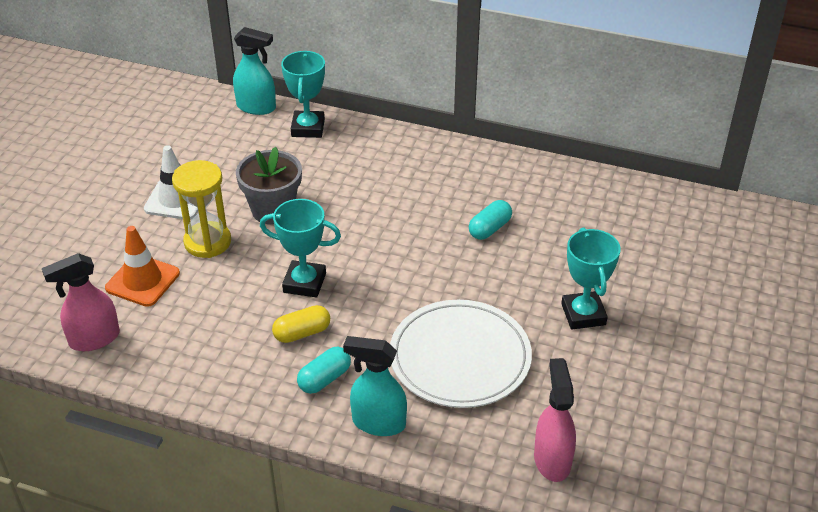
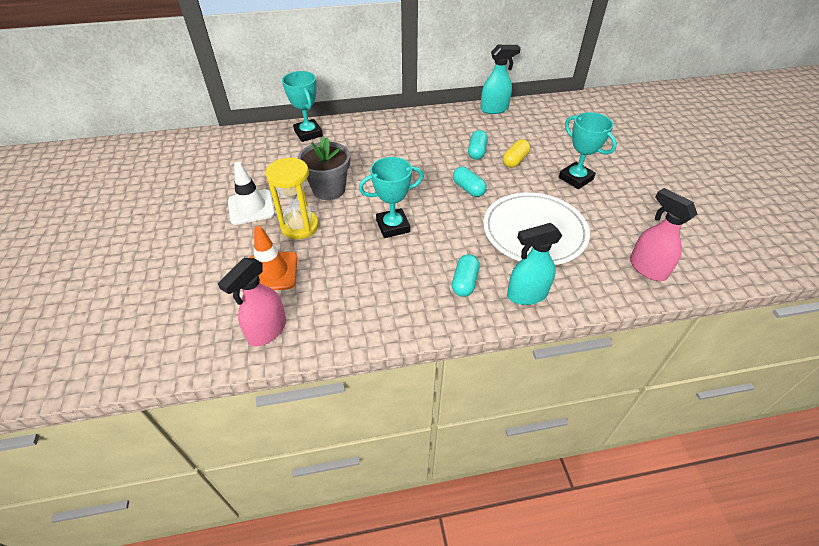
camera: 30 degrees left, 5 degrees up
turquoise spray bottle [233,27,276,115] -> turquoise spray bottle moved to [480,45,521,114]
yellow capsule [272,305,330,343] -> yellow capsule moved to [503,139,530,168]
none -> turquoise capsule [453,167,487,197]

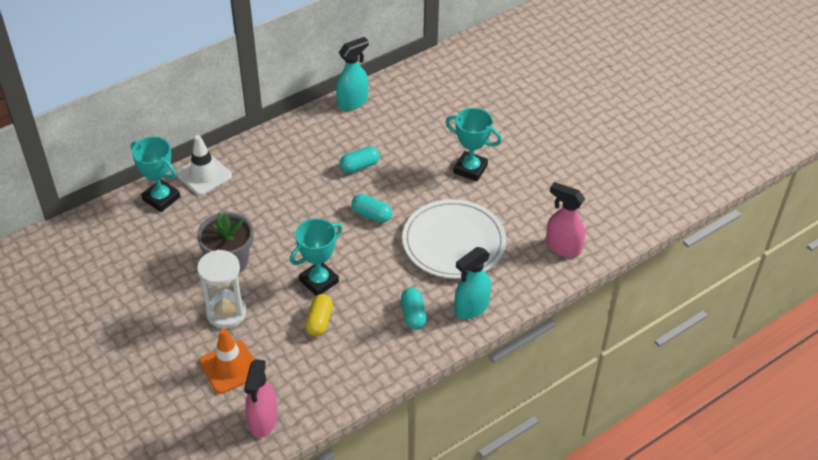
camera: 25 degrees left, 0 degrees up
white traffic cone [228,162,275,225] -> white traffic cone moved to [176,135,232,196]
yellow hourglass [266,158,319,239] -> white hourglass [197,250,246,328]
turquoise capsule [468,130,488,160] -> turquoise capsule turned 75 degrees clockwise [340,146,380,173]
yellow capsule [503,139,530,168] -> yellow capsule moved to [305,294,333,336]

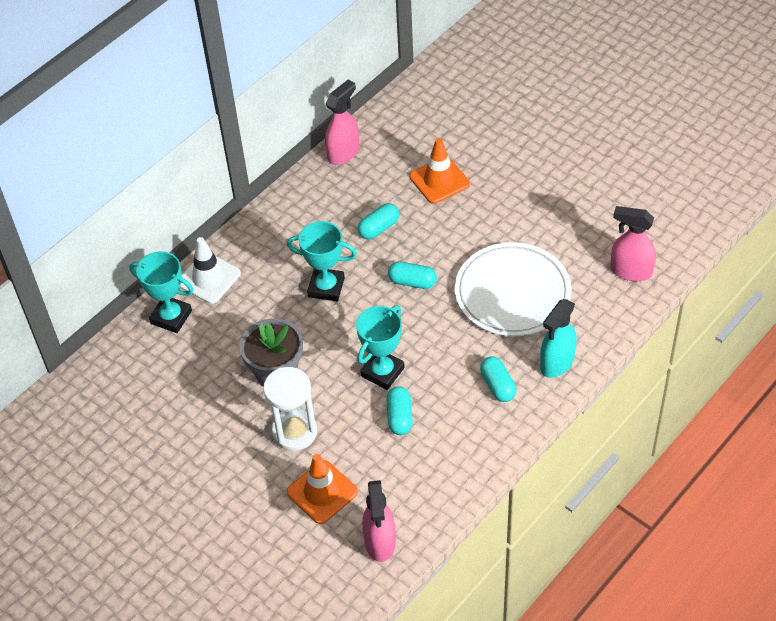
camera: 10 degrees left, 5 degrees up
yellow capsule [305,294,333,336] -> turquoise capsule [386,386,413,435]
turquoise spray bottle [336,37,369,110] -> pink spray bottle [325,80,359,165]
turquoise trophy [445,108,502,181] -> turquoise trophy moved to [287,221,357,301]
none -> orange traffic cone [410,138,470,204]

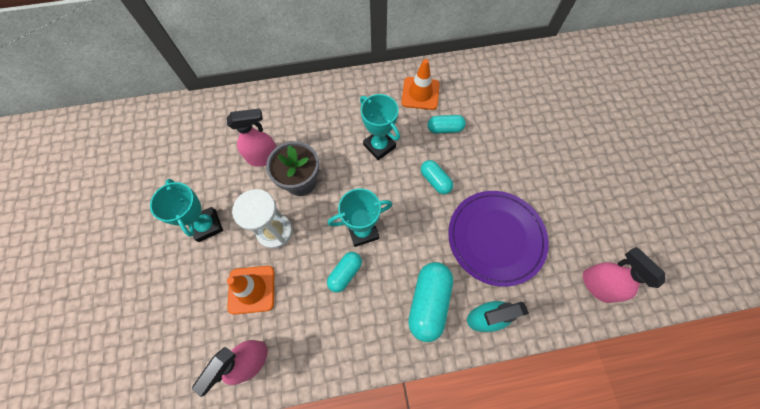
camera: 35 degrees right, 15 degrees up
turquoise trophy [129,251,193,333] -> turquoise trophy moved to [150,179,223,242]
white traffic cone [180,237,241,304] -> none
pink spray bottle [325,80,359,165] -> pink spray bottle moved to [226,108,277,167]
orange traffic cone [410,138,470,204] -> orange traffic cone moved to [401,59,440,110]
white plate [455,242,572,336] -> purple plate [448,191,549,287]
turquoise capsule [480,356,517,402] -> turquoise capsule [408,262,453,342], size x1.67

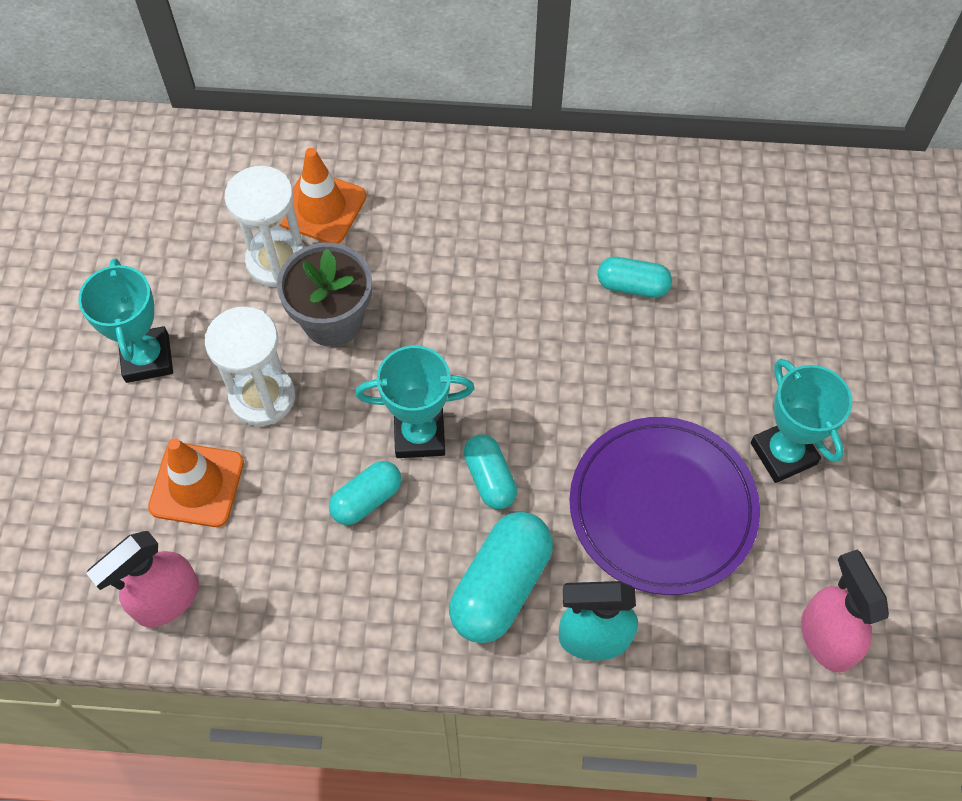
camera: 15 degrees right, 5 degrees down
pink spray bottle [226,108,277,167] -> white hourglass [224,166,306,287]
turquoise trophy [360,94,400,160] -> turquoise trophy moved to [750,359,852,483]
orange traffic cone [401,59,440,110] -> orange traffic cone moved to [280,148,366,244]
turquoise capsule [421,160,453,194] -> turquoise capsule moved to [463,434,517,509]

